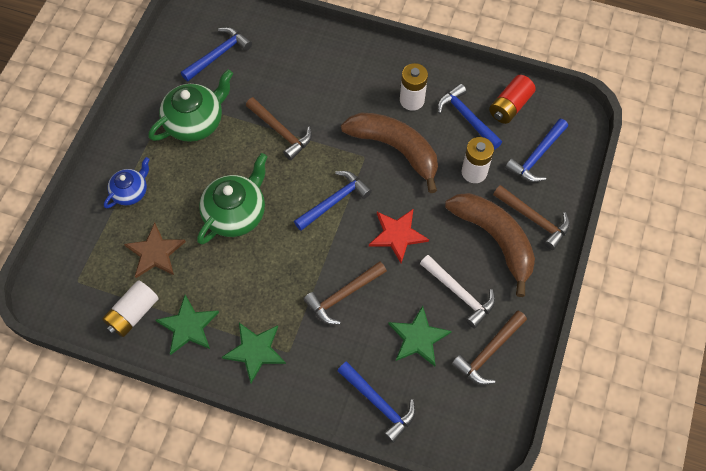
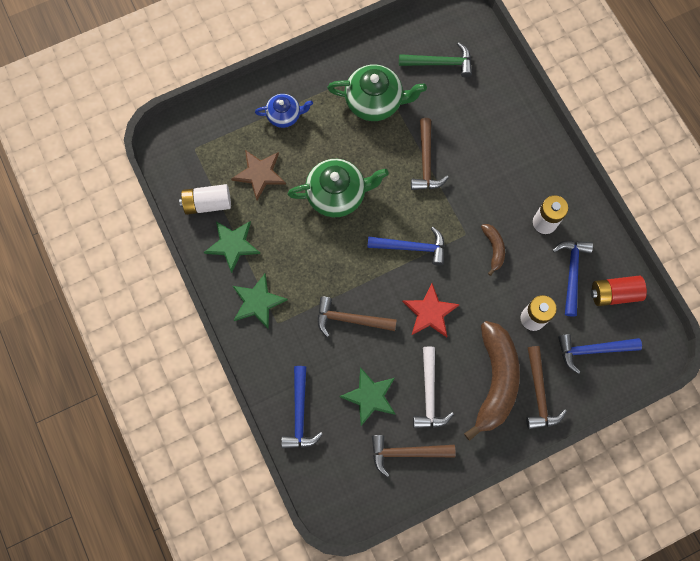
camera: 45 degrees right, 10 degrees up
blue hammer [181,27,252,81] -> green hammer [399,42,472,78]
brown banana [341,113,438,193] -> brown banana [481,224,505,276], size x0.47

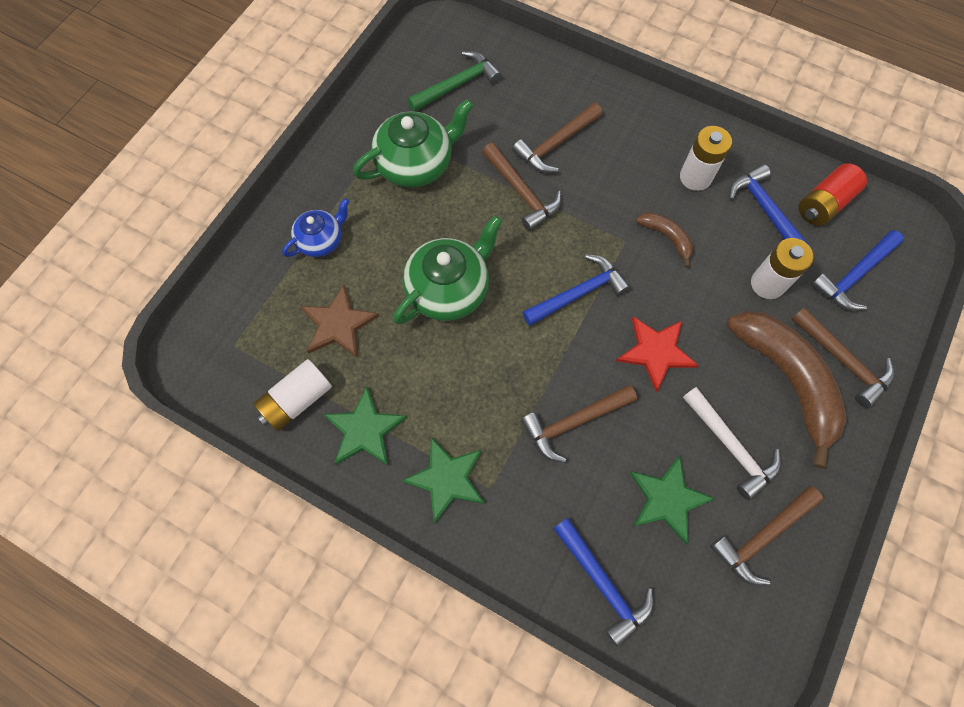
camera: 35 degrees left, 5 degrees down
none -> brown hammer [512,103,603,173]

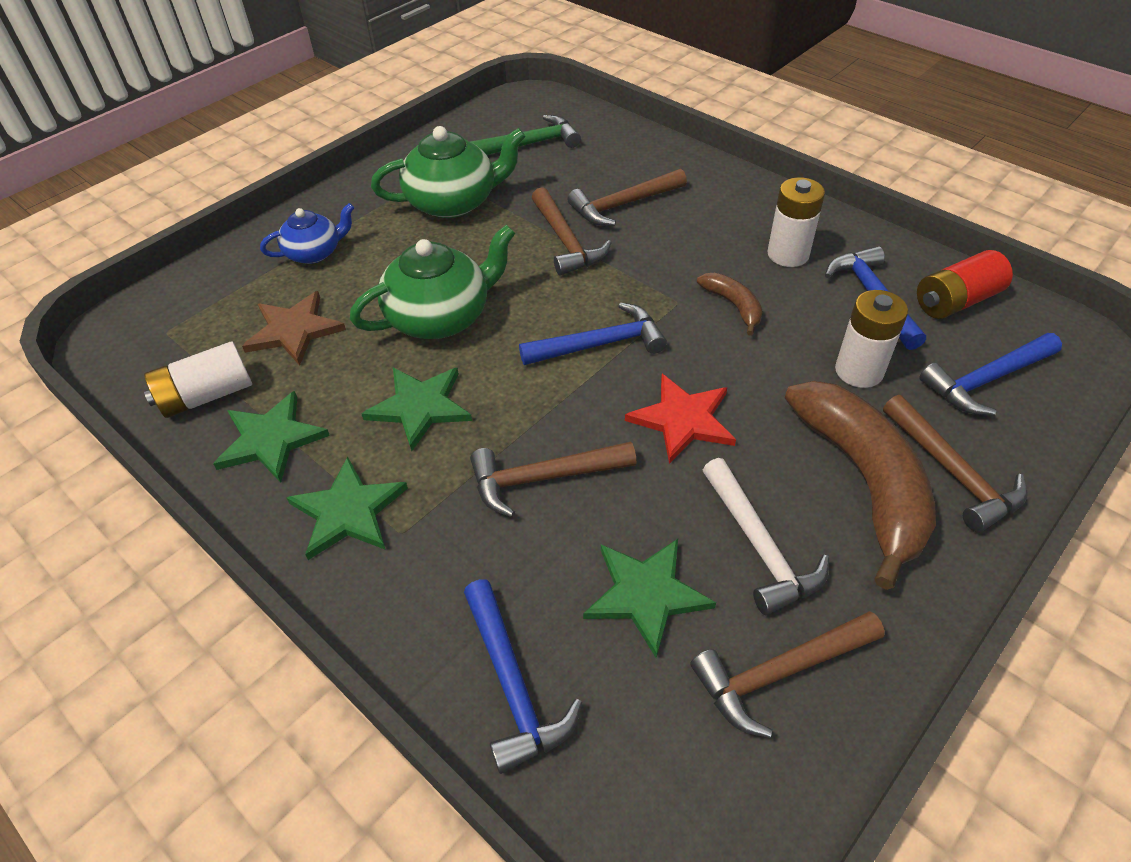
camera: 15 degrees right, 20 degrees down
none -> green star [362,367,472,451]

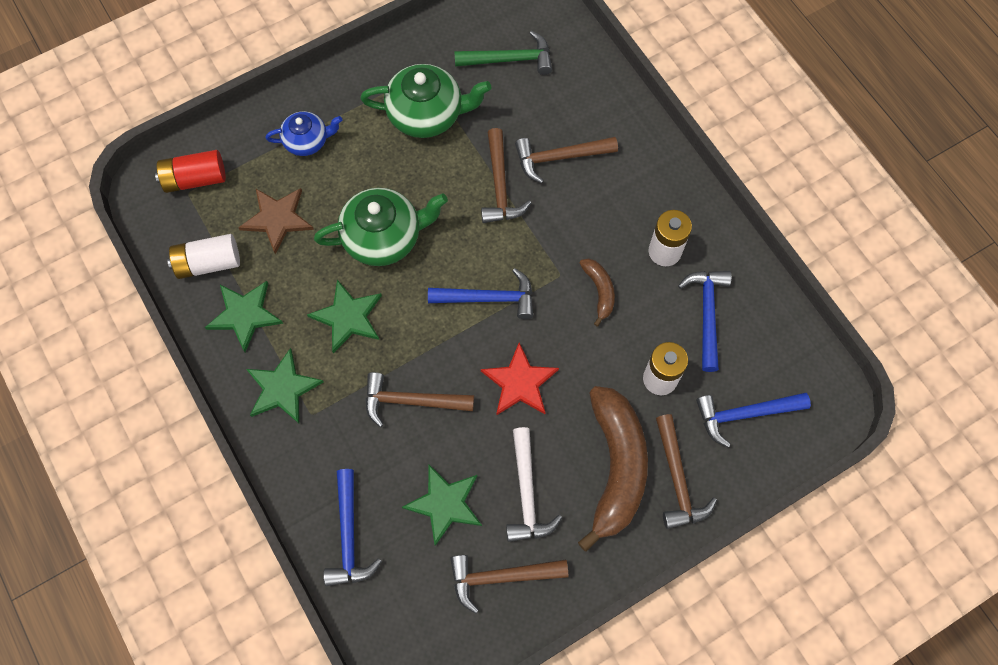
camera: 15 degrees right, 20 degrees up
red battery [917,250,1013,319] -> red battery moved to [155,150,226,193]

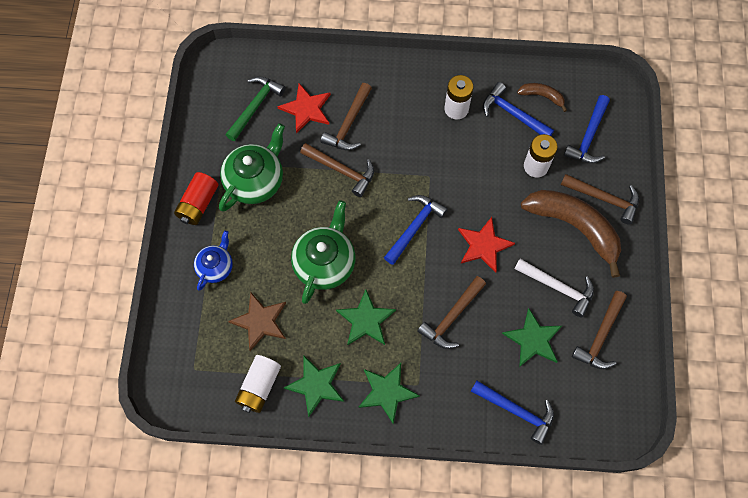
camera: 55 degrees left, 0 degrees up
red battery [155,150,226,193] -> red battery moved to [174,172,218,225]
brown banana [580,259,615,327] -> brown banana moved to [517,83,567,112]
none -> red star [277,83,331,134]

